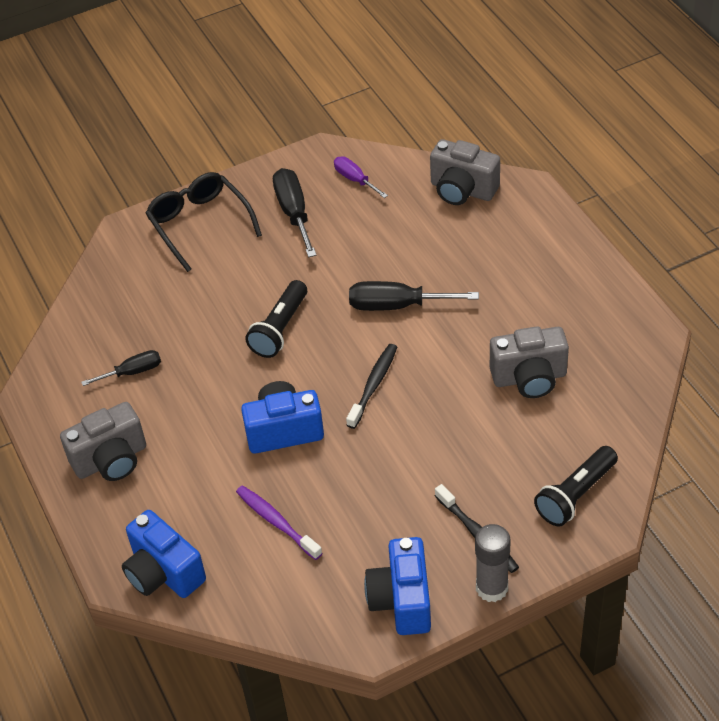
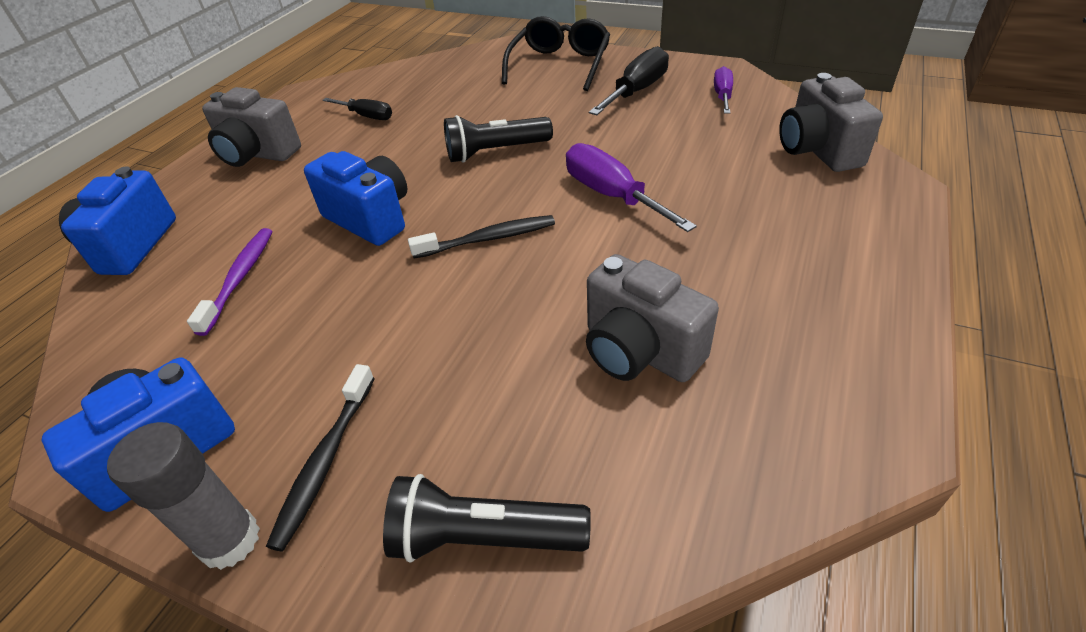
camera: 50 degrees right, 5 degrees down
black screwdriver [349,281,479,311] -> purple screwdriver [566,143,697,232]

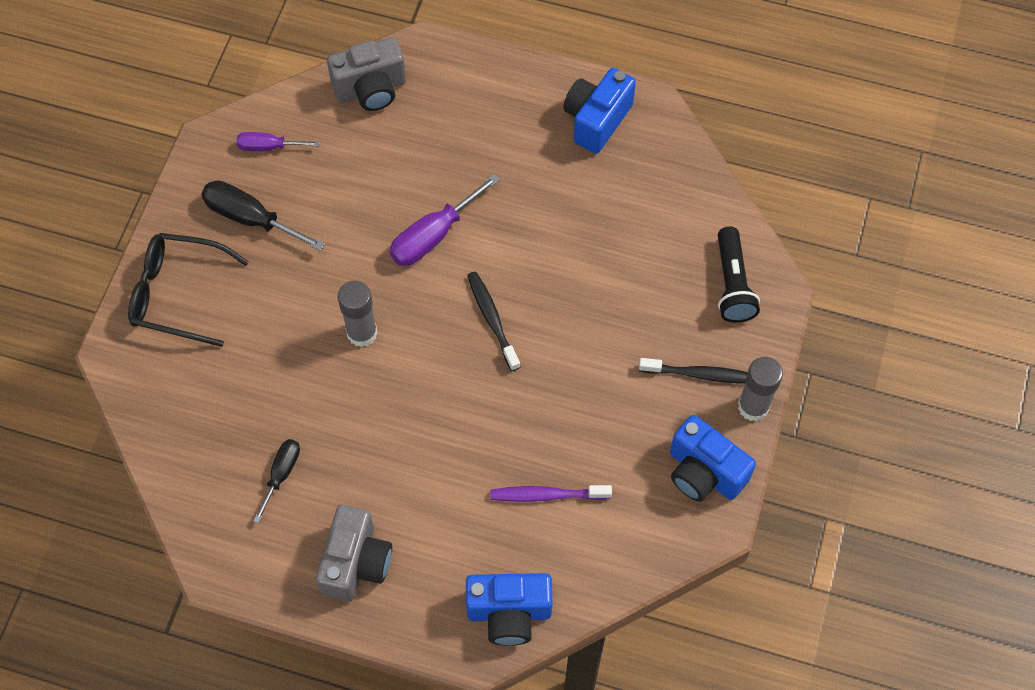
camera: 100 degrees left, 20 degrees up
blue camera [304,151,407,246] -> blue camera moved to [563,68,636,154]
black flashlight [444,115,553,163] -> grey glue stick [338,281,378,347]
grey camera [586,254,719,382] -> none

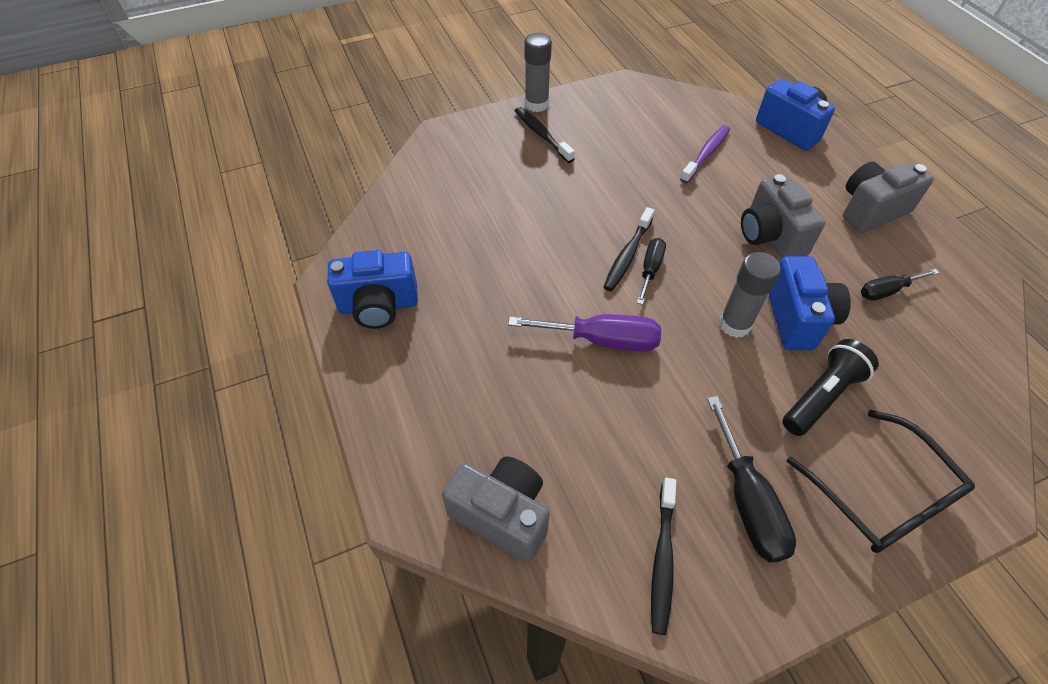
camera: 130 degrees left, 10 degrees down
purple screwdriver [236,132,320,151] -> black toothbrush [651,478,677,635]
purple toothbrush [490,485,612,502] -> purple toothbrush turned 105 degrees counterclockwise [680,125,730,183]
blue camera [670,415,756,502] -> blue camera moved to [768,256,851,350]
black flashlight [718,227,760,323] -> black flashlight moved to [783,339,879,436]
none -> black screwdriver [637,238,666,305]
none -> grey camera [741,174,825,259]

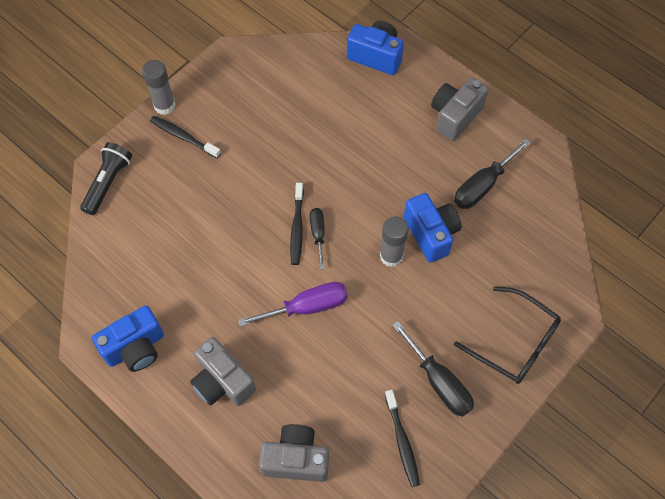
camera: 25 degrees left, 10 degrees up
purple toothbrush [680,125,730,183] -> none
grey camera [741,174,825,259] -> grey camera moved to [190,337,256,406]
black flashlight [783,339,879,436] -> black flashlight moved to [80,142,132,215]
black screwdriver [861,269,940,301] -> black screwdriver [454,138,531,209], size x1.62

